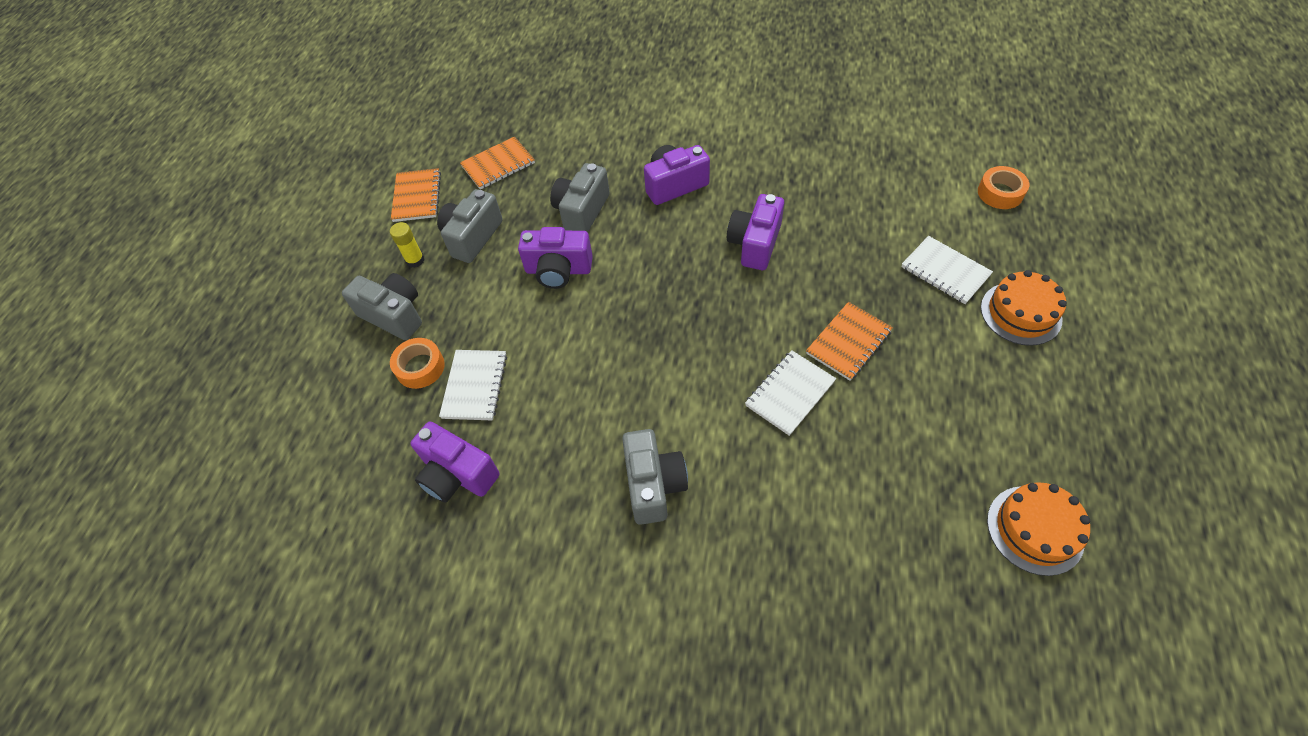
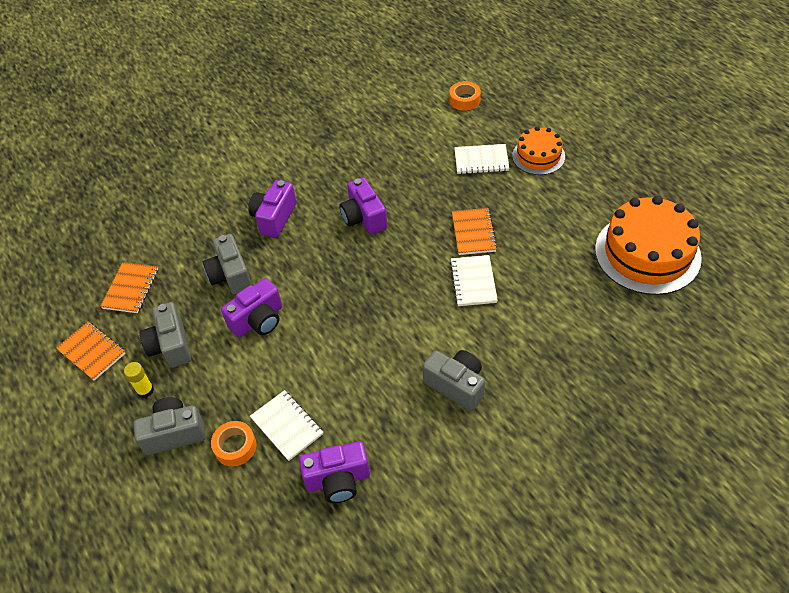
camera: 45 degrees left, 5 degrees down
orange cake [987,482,1090,576] -> orange cake [595,196,702,295], size x1.77

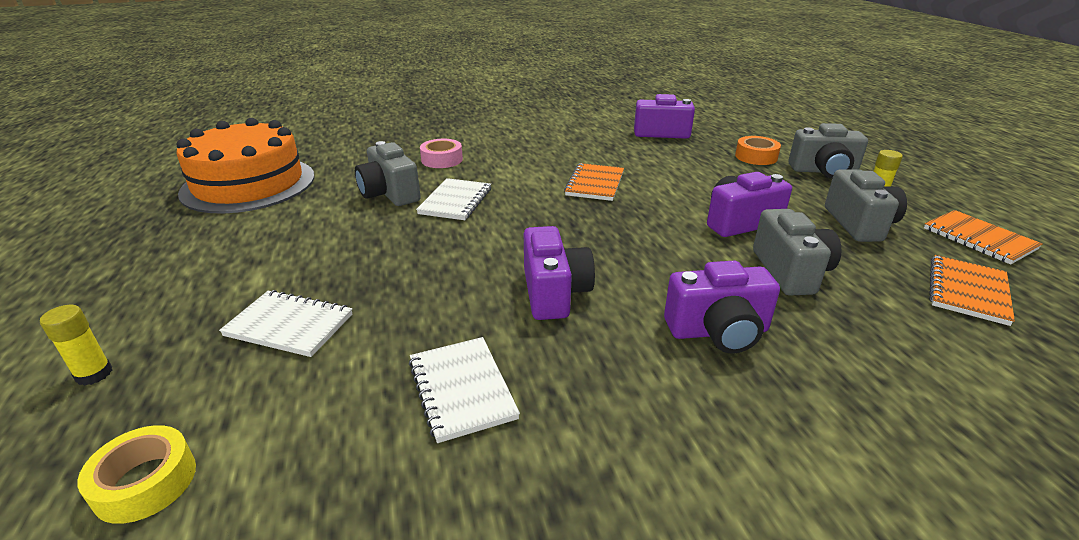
camera: 165 degrees left, 20 degrees down
purple camera [248,180,297,238] -> purple camera turned 45 degrees clockwise [664,260,780,353]
white notebook [250,390,323,461] -> white notebook moved to [409,337,520,443]
grey camera [422,350,485,411] -> grey camera moved to [355,141,421,206]
orange tape [449,81,481,111] -> yellow tape [77,425,196,524]
orange notebook [452,208,498,255] -> orange notebook moved to [564,163,624,201]
orange cake [512,126,565,175] -> none
none -> yellow glue stick [40,305,112,386]
none -> pink tape [420,139,463,168]

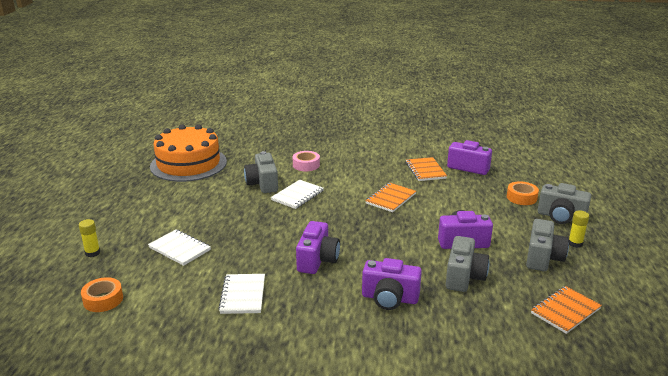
camera: 20 degrees right, 5 degrees down
yellow tape [77,425,196,524] -> orange tape [81,277,123,312]
orange notebook [924,210,1042,265] -> orange notebook moved to [406,157,447,181]

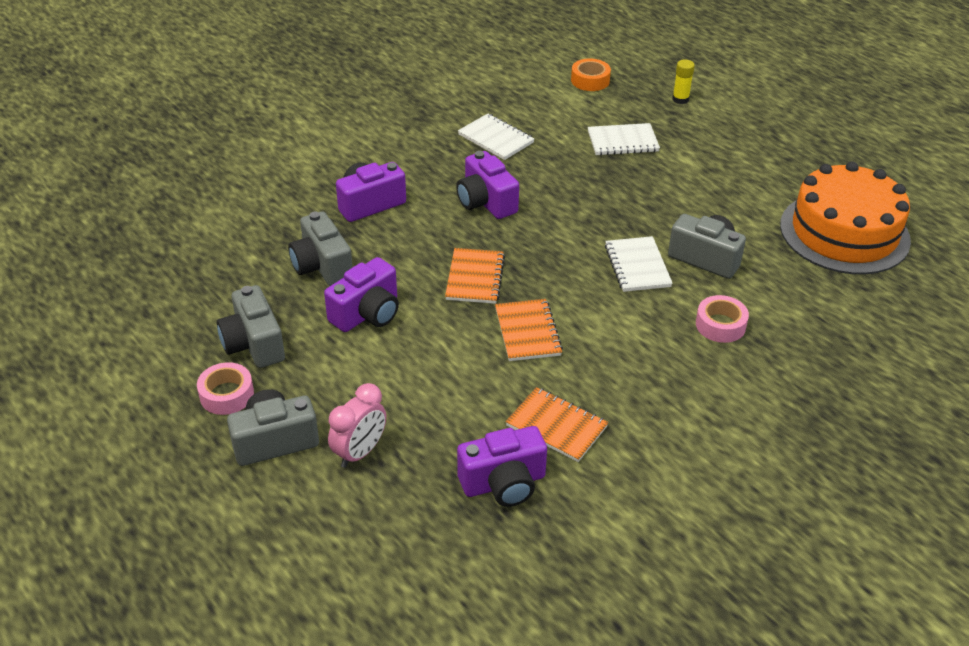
camera: 135 degrees right, 15 degrees up
orange tape [507,181,539,205] -> pink clock [328,383,386,468]
orange notebook [531,286,602,334] -> orange notebook moved to [445,248,505,304]
yellow glue stick [569,211,589,248] -> pink tape [197,362,254,415]

